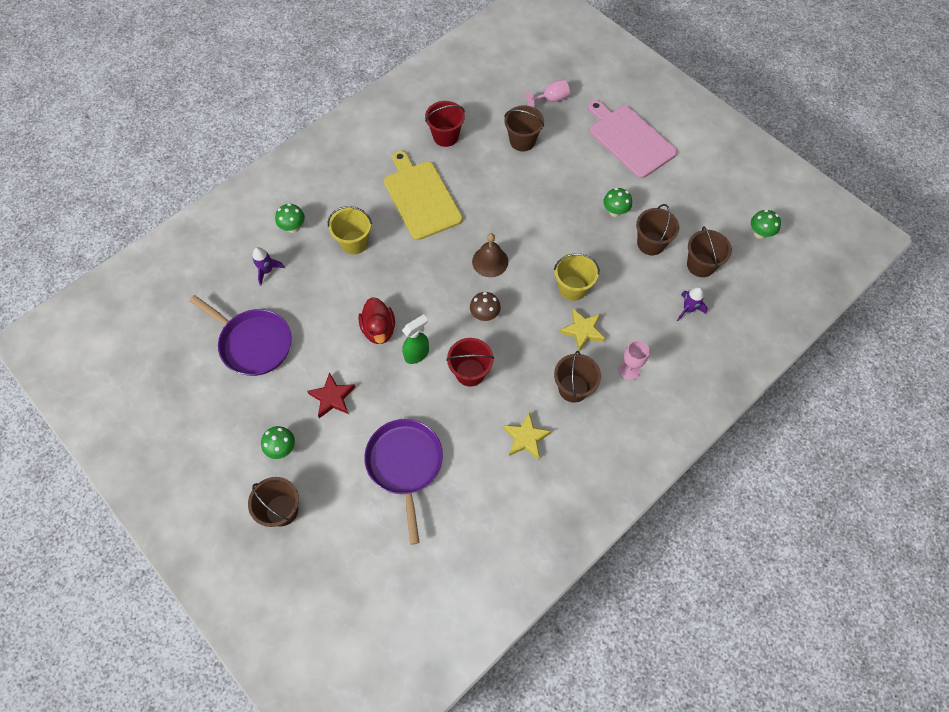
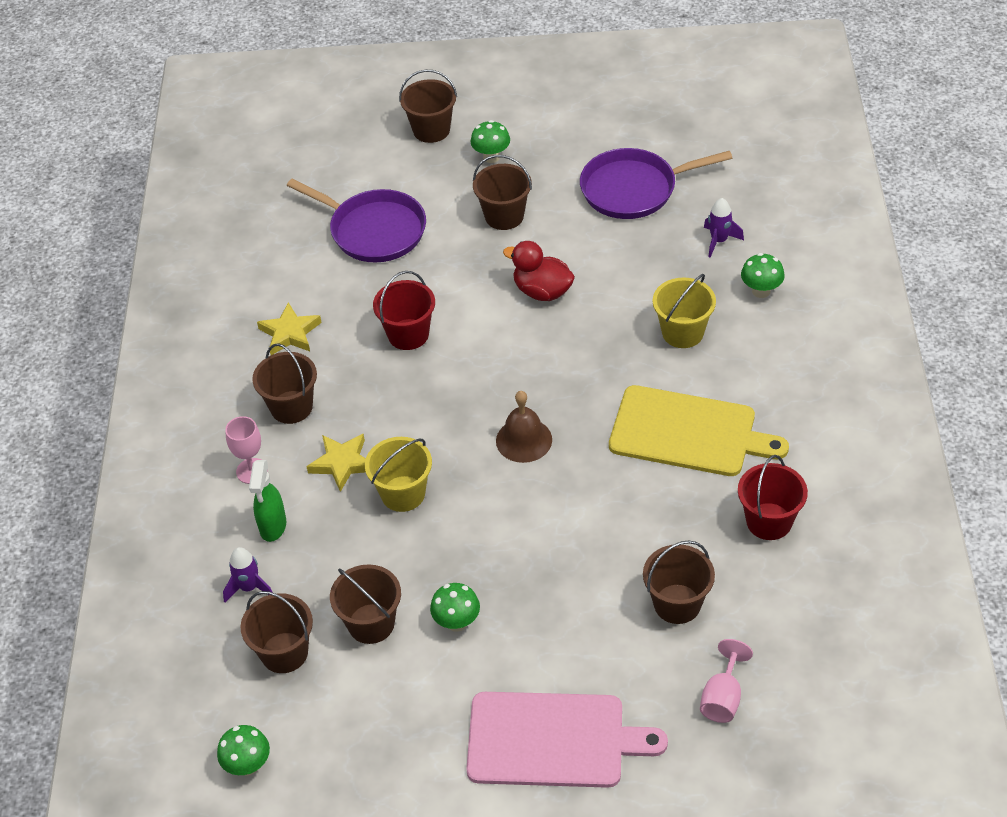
camera: 135 degrees right, 15 degrees down
red star [307,372,355,418] -> brown bucket [473,155,532,230]
green spray bottle [402,314,429,364] -> green spray bottle moved to [249,460,286,542]
brown mushroom [470,292,501,321] -> none

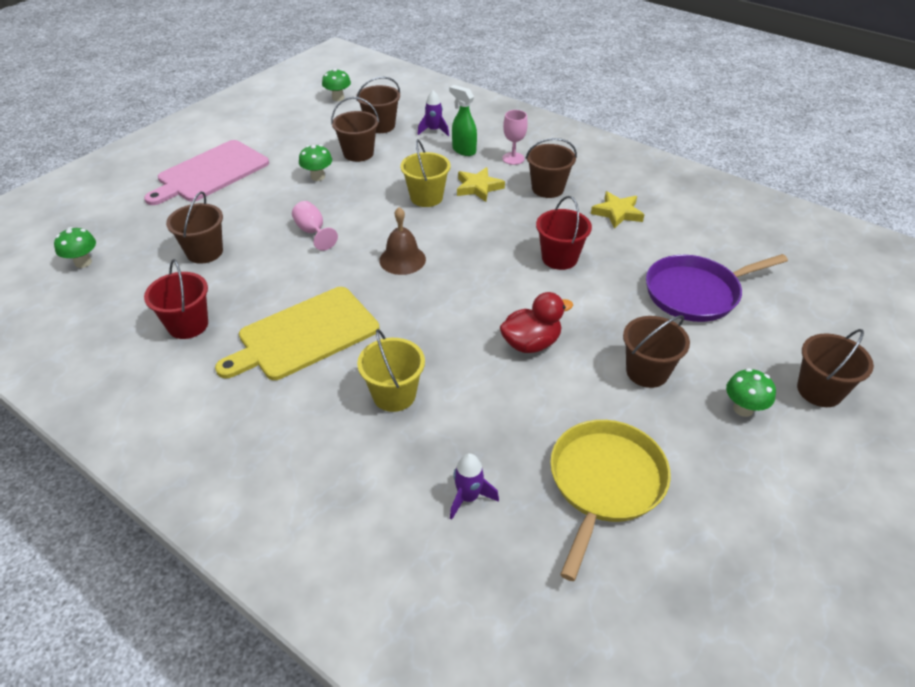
camera: 125 degrees right, 5 degrees down
purple pan [580,148,732,219] -> yellow pan [550,420,671,581]
pink goblet [700,639,753,723] -> pink goblet moved to [292,201,338,251]
green mushroom [741,253,785,298] -> green mushroom moved to [54,227,96,268]

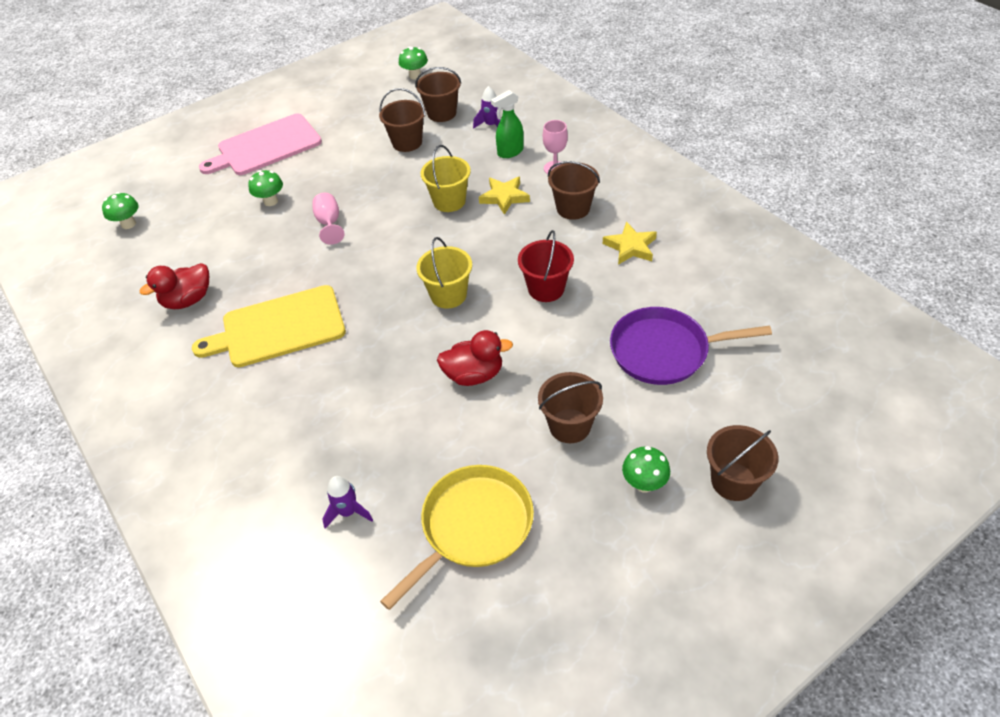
camera: 20 degrees right, 5 degrees up
red bucket [144,259,208,339] -> red duck [140,263,209,309]
brown bucket [166,191,223,264] -> none
green mushroom [299,145,332,181] -> green mushroom moved to [248,170,283,206]
yellow bucket [357,329,425,412] -> yellow bucket moved to [416,237,472,309]
brown bell [379,207,426,275] -> none
green spray bottle [449,85,477,156] -> green spray bottle turned 90 degrees counterclockwise [491,90,524,158]

